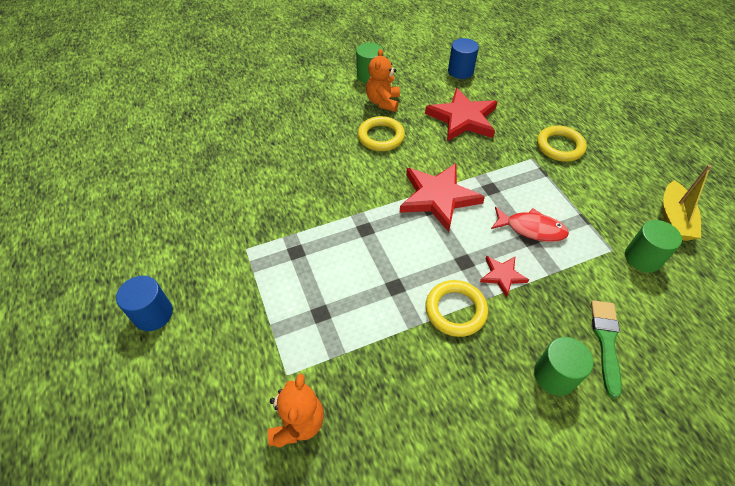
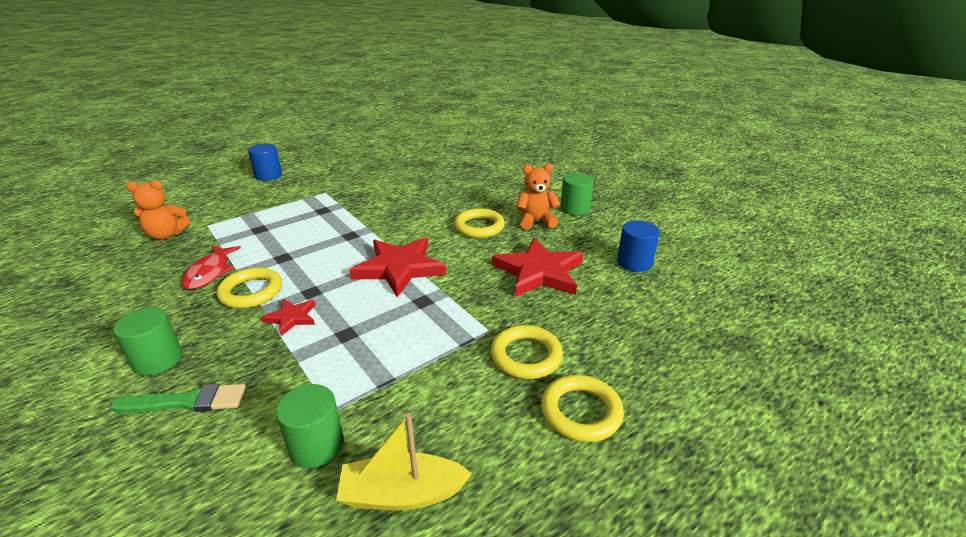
camera: 75 degrees right, 20 degrees down
red fish [491,207,569,242] -> red fish moved to [181,246,241,290]
none -> yellow ring [541,375,624,442]

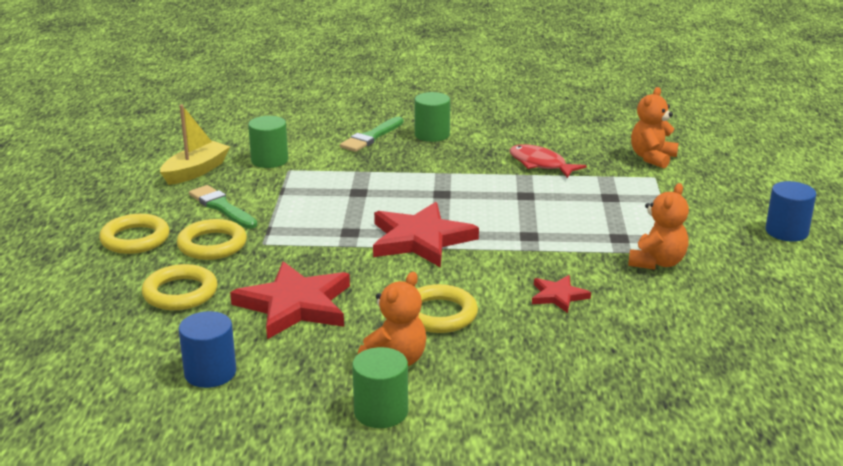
camera: 130 degrees right, 5 degrees down
yellow ring [216,267,282,309] -> yellow ring moved to [142,264,218,310]
red star [261,299,315,336] -> red star moved to [532,275,591,313]
none -> green brush [189,185,257,229]
none -> orange teddy bear [628,183,689,270]

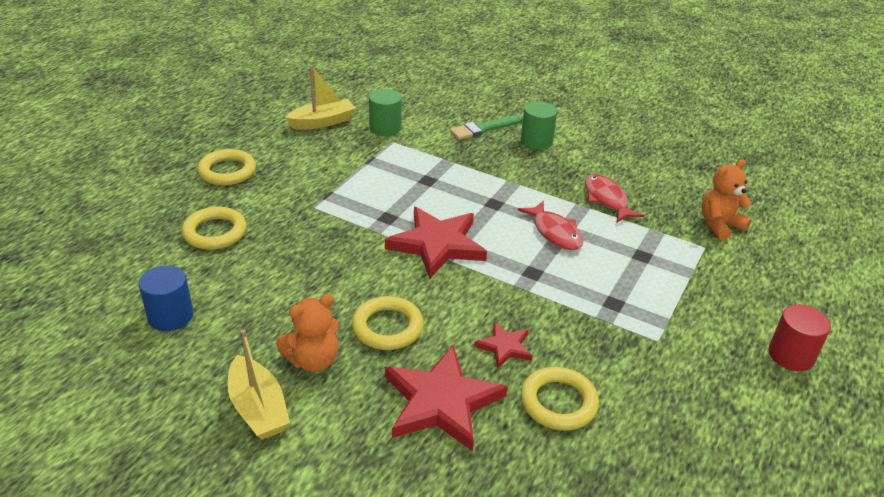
camera: 25 degrees right, 10 degrees up
yellow ring [177,219,247,260] -> yellow ring moved to [521,367,599,430]
green brush [189,185,257,229] -> none
red star [230,261,350,339] -> red star moved to [385,345,508,451]
green cylinder [352,347,408,428] -> yellow boat [228,329,290,440]
orange teddy bear [628,183,689,270] -> none
blue cylinder [765,181,816,242] -> red cylinder [769,305,831,371]
none -> red fish [518,201,583,251]

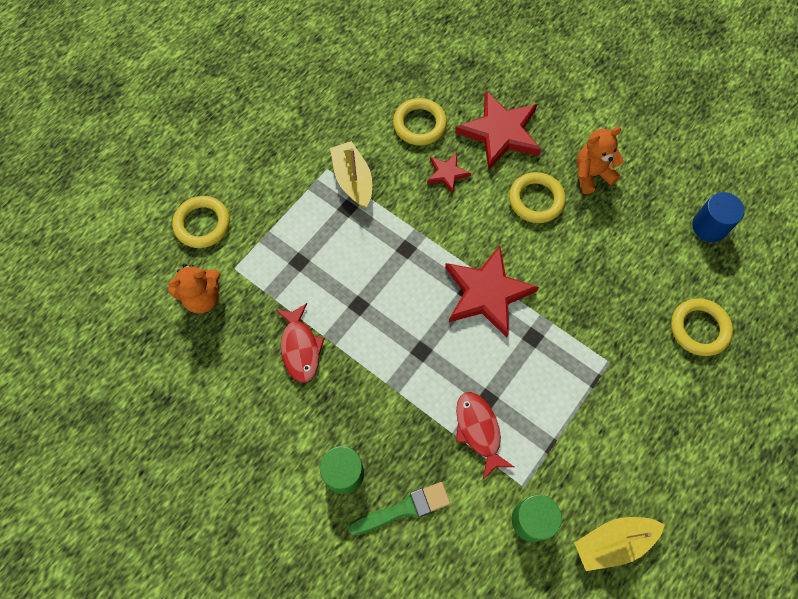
camera: 170 degrees left, 30 degrees up
yellow ring [198,149,256,185] -> yellow ring moved to [172,196,230,248]
yellow boat [228,329,290,440] -> yellow boat moved to [330,141,372,208]
red fish [518,201,583,251] -> red fish moved to [456,392,514,479]
red cylinder [769,305,831,371] -> none

